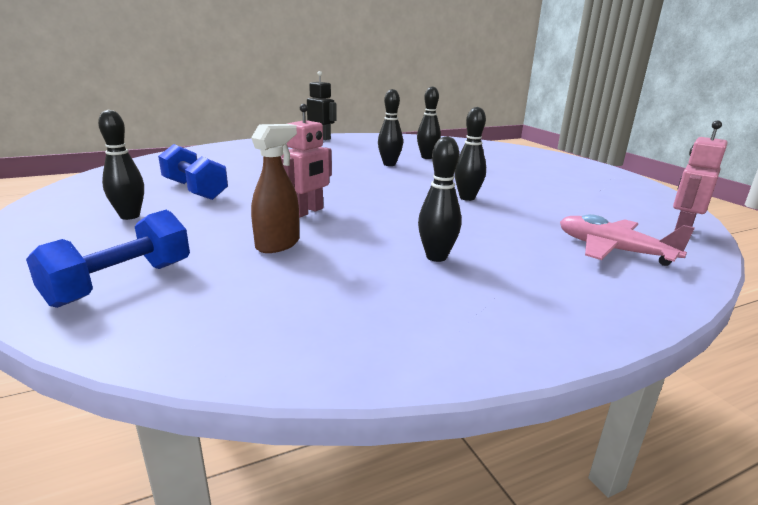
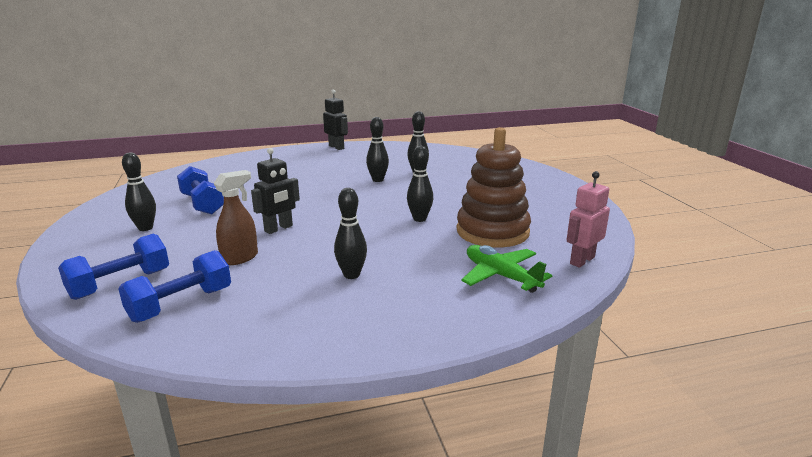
camera: 10 degrees right, 0 degrees up
pink robot [281,104,332,218] -> black robot [251,148,300,234]
pink plane [560,214,695,266] -> green plane [461,245,553,293]
none -> blue dumbbell [118,250,231,323]
none -> brown stacking toy [457,127,531,247]

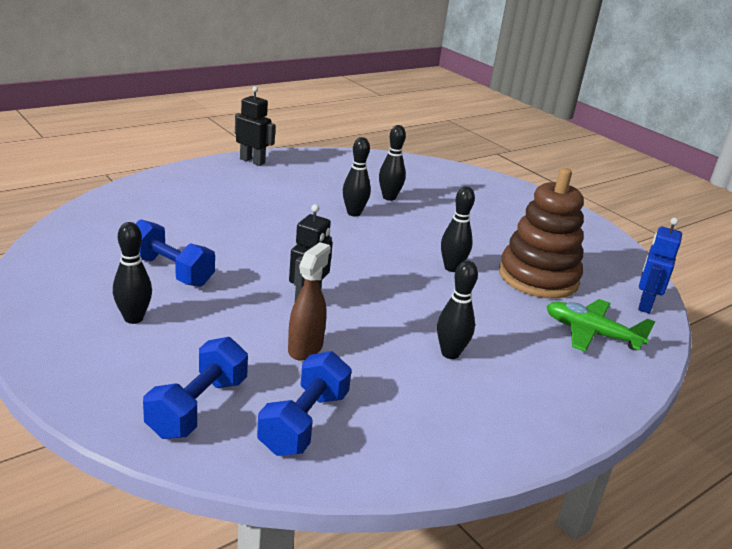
camera: 25 degrees left, 5 degrees up
pink robot [567,171,610,268] -> blue robot [638,218,682,313]

